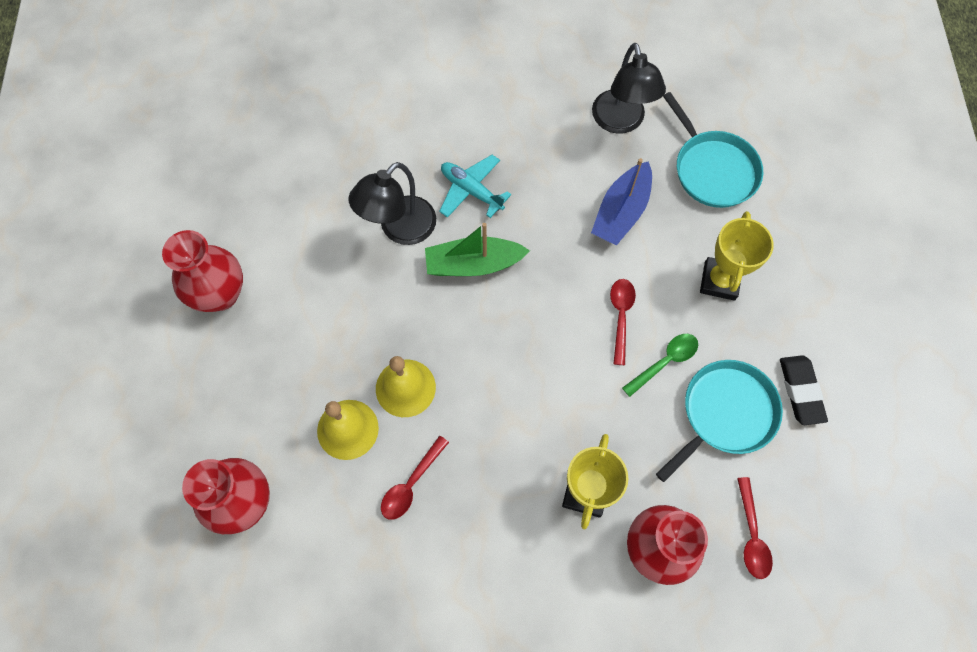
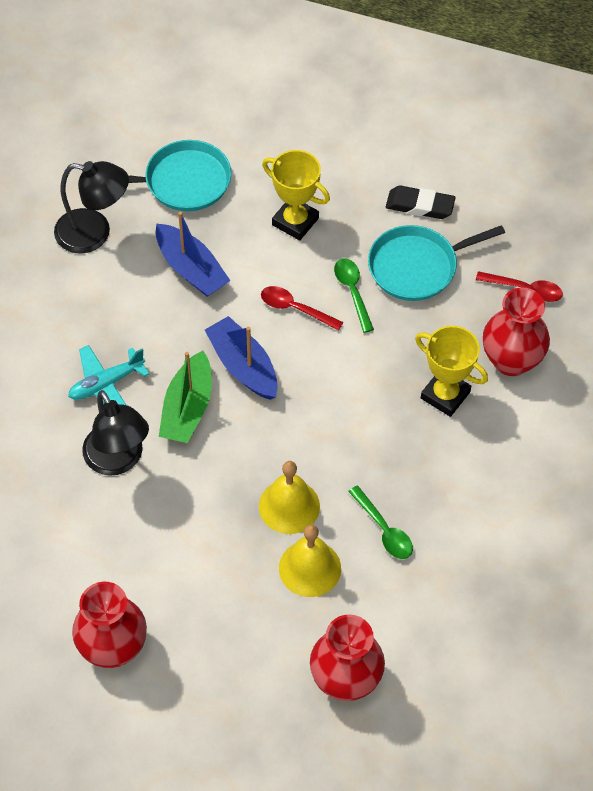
camera: 70 degrees left, 10 degrees down
red spoon [381,436,449,520] -> green spoon [348,485,413,559]
turquoise pan [656,360,783,482] -> turquoise pan turned 90 degrees counterclockwise [368,225,505,301]
none -> blue boat [205,316,278,400]

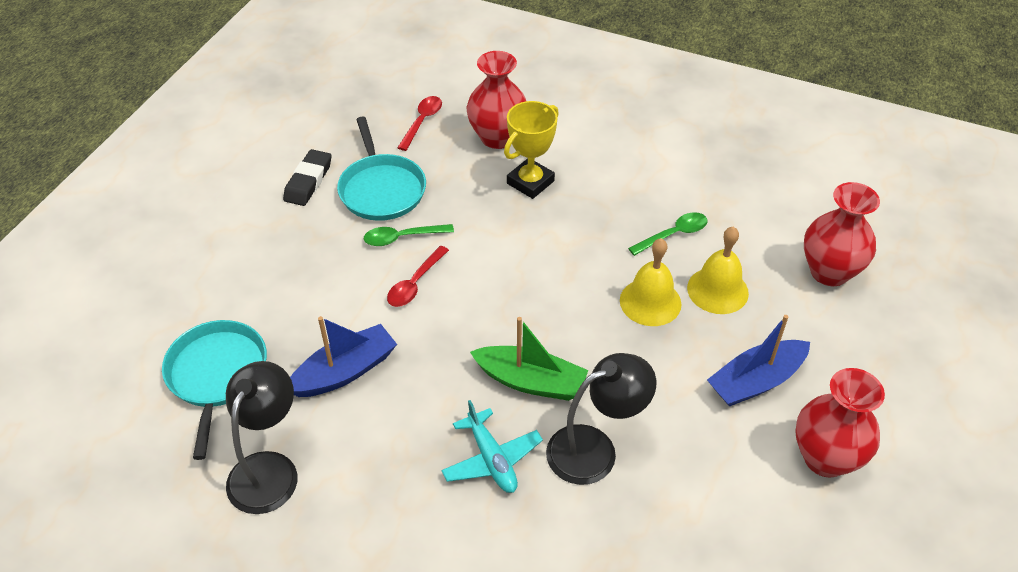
camera: 85 degrees left, 10 degrees down
blue boat [205,316,278,400] -> blue boat moved to [707,315,810,407]
yellow trophy [262,150,330,240] -> none

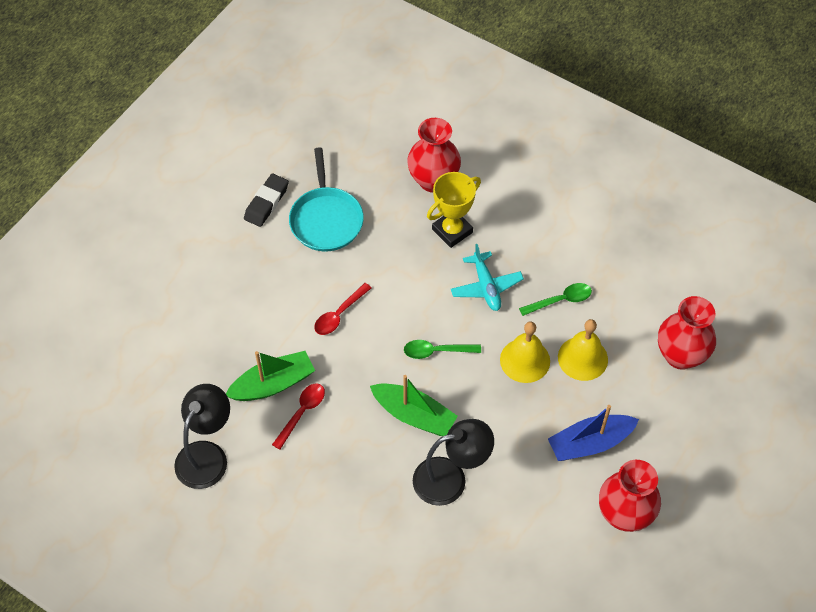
camera: 10 degrees right, 10 degrees up
turquoise pan [162,320,267,460] -> none
blue boat [290,316,397,397] -> green boat [226,351,315,401]
green spoon [364,224,454,246] -> green spoon moved to [404,340,481,359]
red spoon [397,96,442,151] -> red spoon moved to [272,383,325,450]
turquoise plane [441,400,543,493] -> turquoise plane moved to [451,244,524,311]

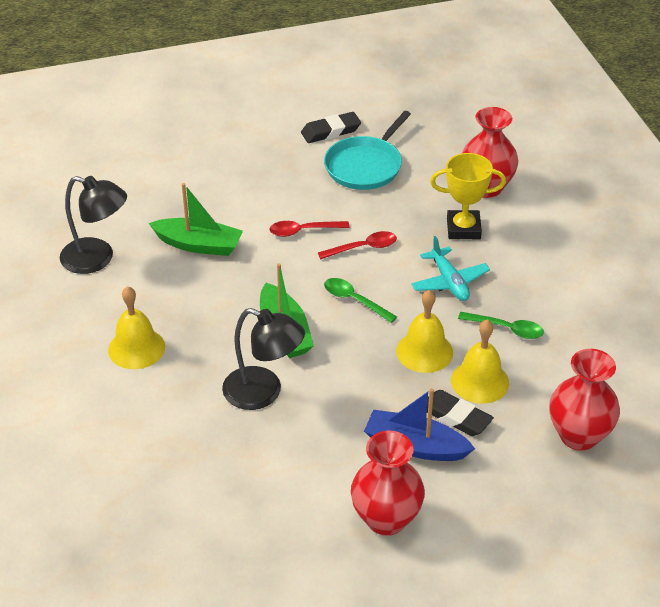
camera: 40 degrees right, 15 degrees down
black lamp [174,384,230,489] -> black lamp turned 45 degrees clockwise [60,176,127,274]
red spoon [272,383,325,450] -> red spoon moved to [318,231,397,259]
turquoise plane [451,244,524,311] -> turquoise plane turned 45 degrees counterclockwise [411,236,490,301]
none -> yellow bell [108,286,165,369]
none -> black eraser [427,390,494,436]

